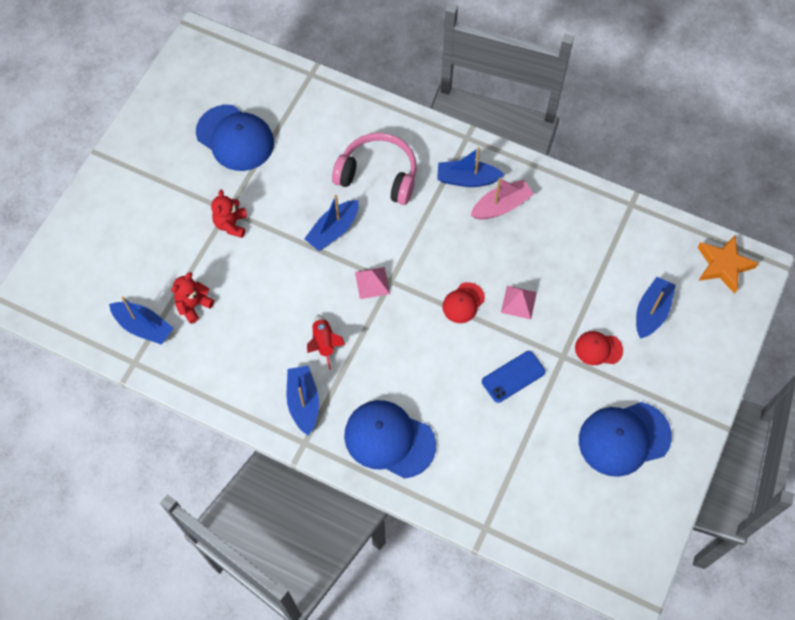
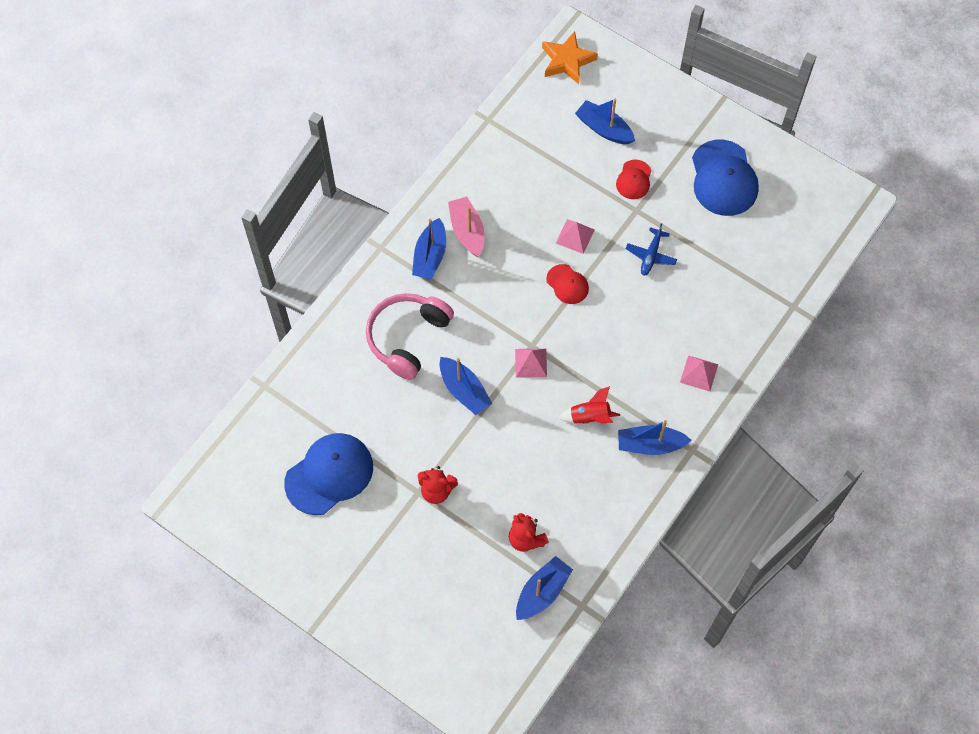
camera: 80 degrees left, 0 degrees up
blue cap [344,400,436,478] -> pink pyramid [680,355,718,392]
blue phone [482,351,546,403] -> blue plane [626,223,677,276]

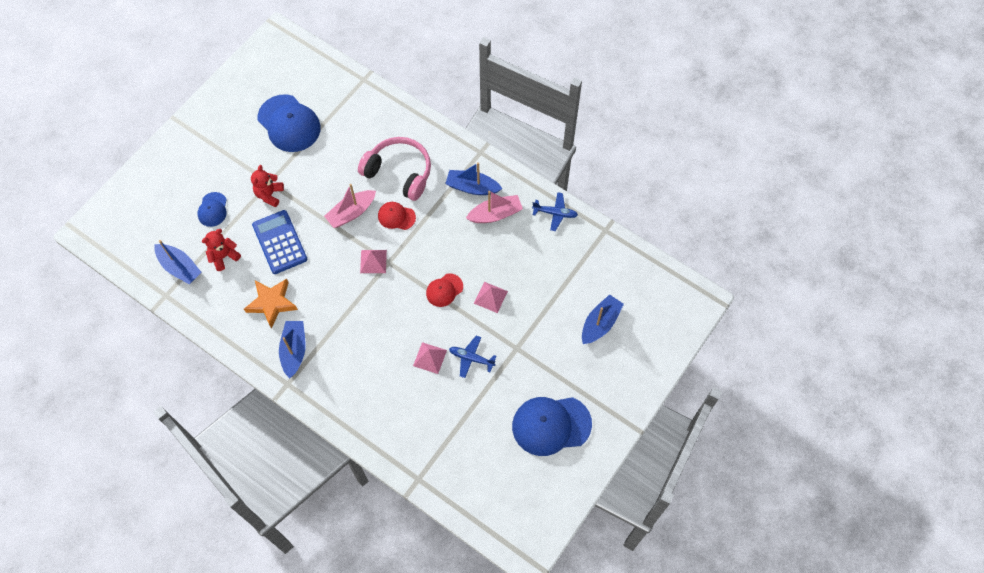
camera: 90 degrees right, 0 degrees up
blue boat [439,357,492,415] -> pink boat [324,184,376,228]
orange star [542,31,598,84] -> orange star moved to [244,279,298,329]
red rocket [558,386,620,424] -> none
red cap [616,160,651,199] -> red cap moved to [378,202,416,230]
pink pyramid [680,355,718,392] -> pink pyramid moved to [413,342,447,374]
none -> blue cap [197,192,227,227]
none -> blue calculator [252,210,307,274]
none -> blue plane [532,192,578,231]

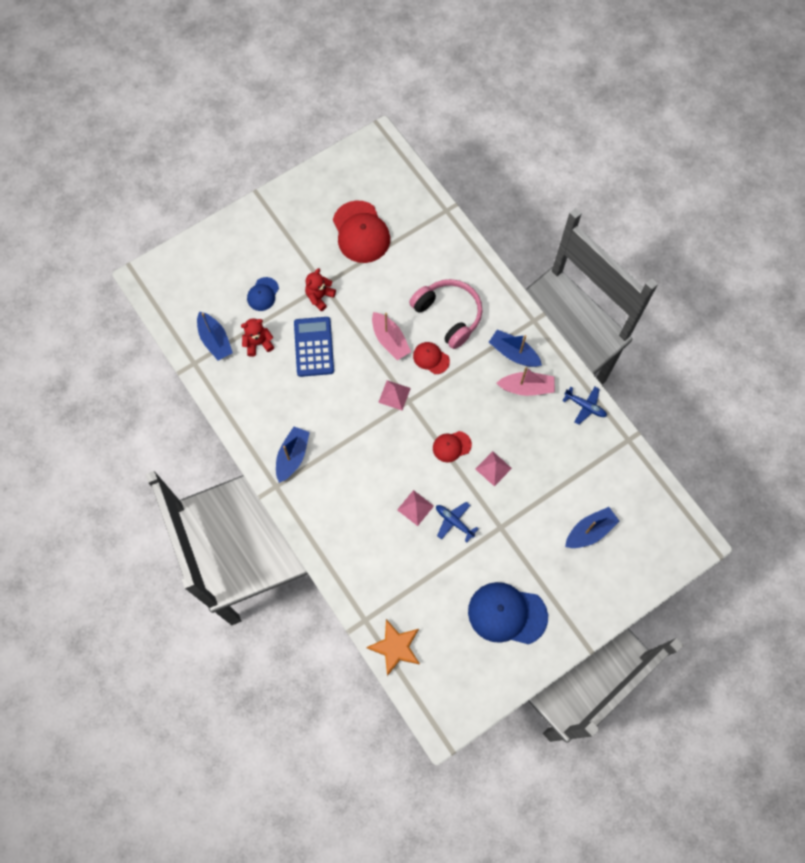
camera: 20 degrees right, 5 degrees up
orange star [244,279,298,329] -> orange star moved to [366,619,420,676]
blue cap [258,95,321,152] -> red cap [333,201,390,263]
pink boat [324,184,376,228] -> pink boat turned 105 degrees counterclockwise [372,312,411,360]

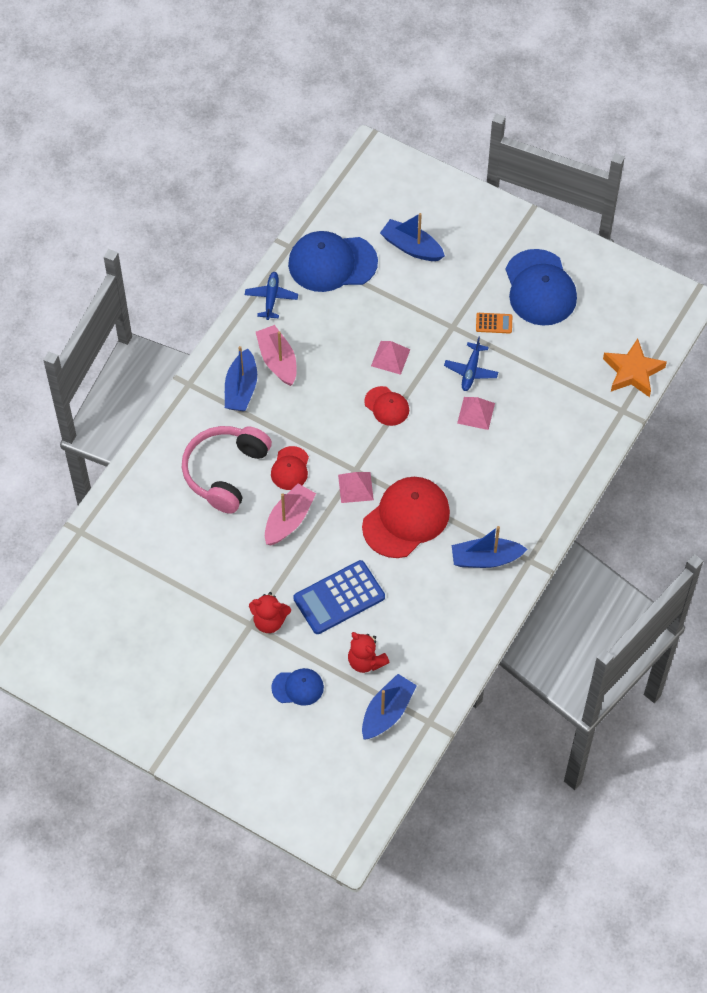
camera: 115 degrees left, 10 degrees down
red cap [333,201,390,263] -> red cap moved to [362,477,450,558]
none -> blue cap [288,231,378,292]
none -> orange calculator [476,313,512,334]

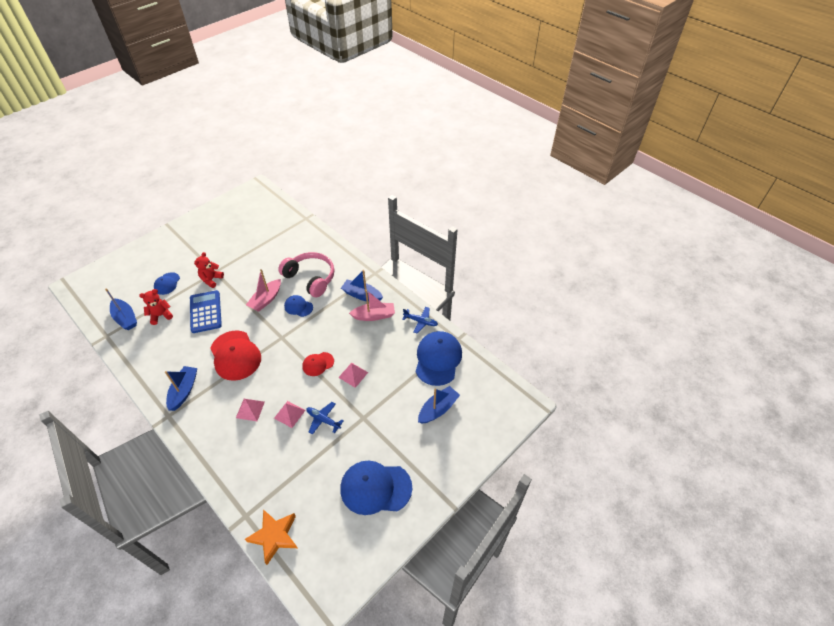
camera: 105 degrees right, 10 degrees down
pink boat [265,484,316,545] -> pink boat turned 75 degrees clockwise [246,269,281,312]
red cap [271,446,309,490] -> blue cap [284,295,313,317]
pink pyramid [338,472,374,503] -> pink pyramid moved to [236,399,265,421]
orange calculator [476,313,512,334] -> none

